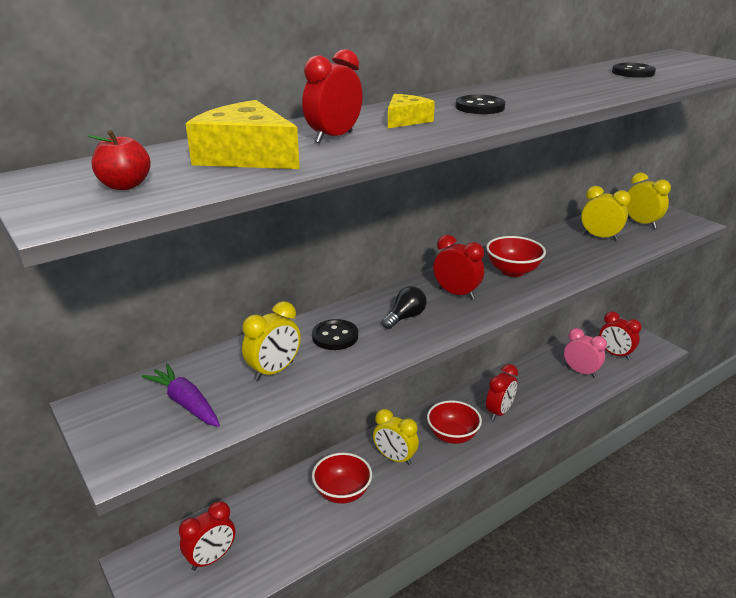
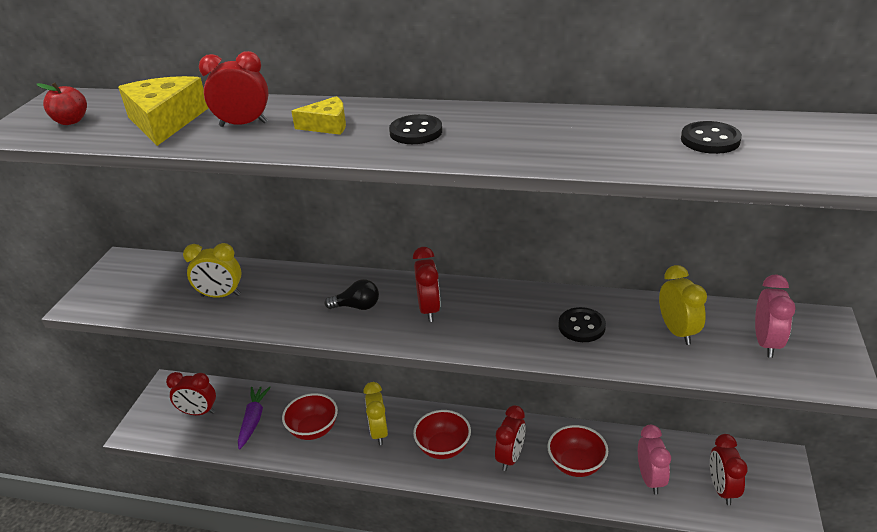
camera: 50 degrees right, 5 degrees up
purple carrot [142,363,220,427] -> purple carrot moved to [238,387,271,450]
black button [312,319,358,350] -> black button moved to [558,307,606,342]
red bowl [486,236,546,277] -> red bowl moved to [547,425,608,477]
red clock [486,364,518,421] -> red clock turned 60 degrees counterclockwise [495,405,526,471]
yellow clock [626,173,671,228] -> pink clock [755,274,796,358]

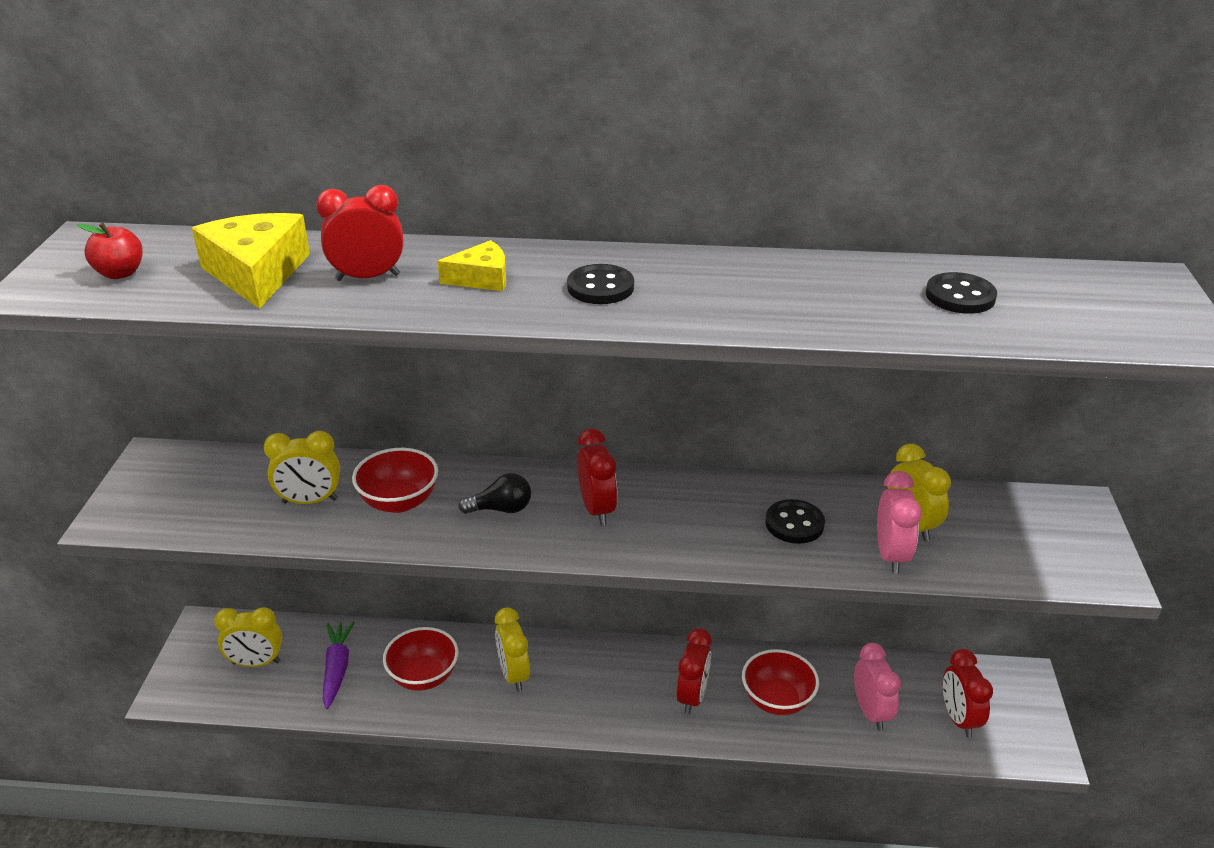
camera: 10 degrees left, 0 degrees up
red clock [166,372,216,415] -> yellow clock [214,607,282,667]
red bowl [413,410,471,459] -> red bowl moved to [352,448,438,513]
pink clock [755,274,796,358] -> pink clock moved to [877,471,922,574]

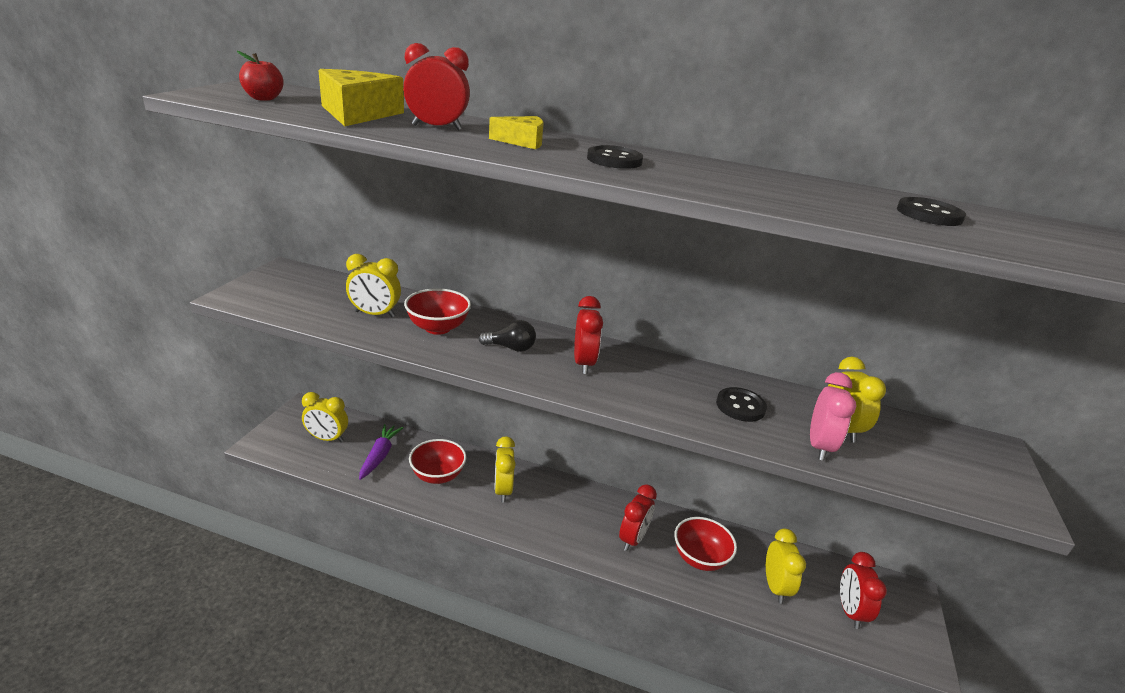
camera: 10 degrees right, 5 degrees down
pink clock [854,643,901,731] -> yellow clock [766,528,806,604]

